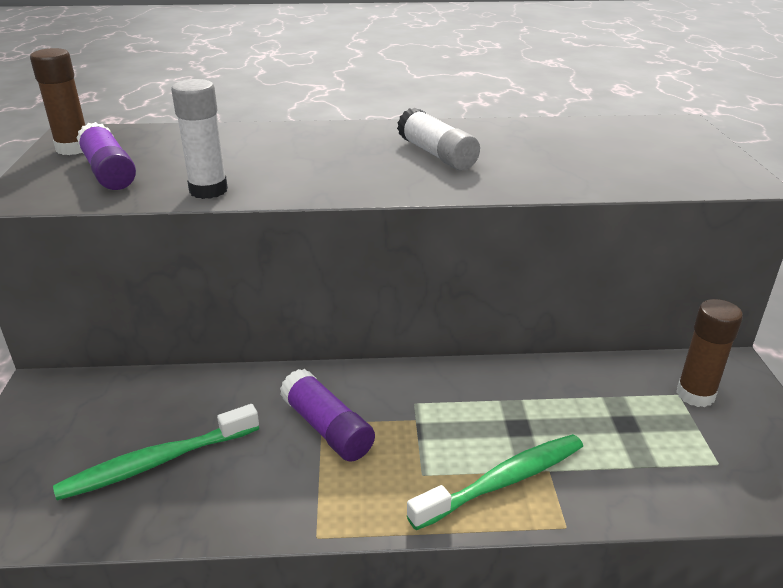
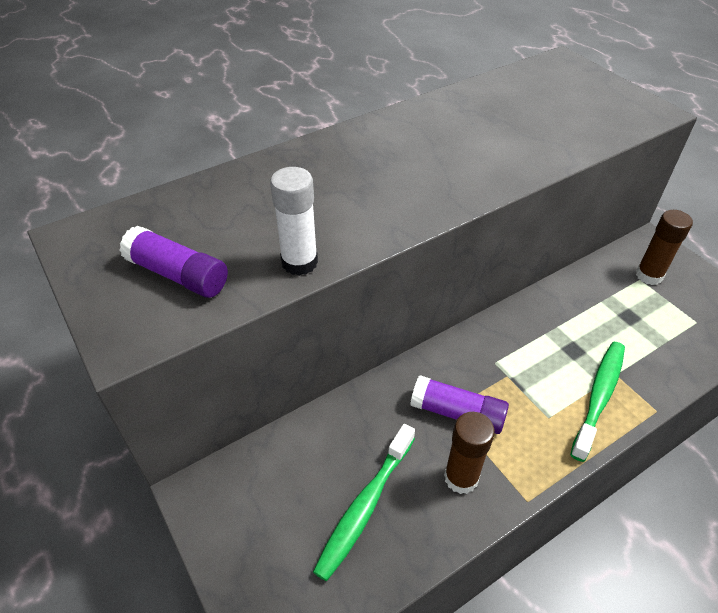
camera: 30 degrees left, 15 degrees up
brown glue stick [30,48,85,155] -> brown glue stick moved to [444,412,495,494]
white glue stick [397,107,480,170] -> none

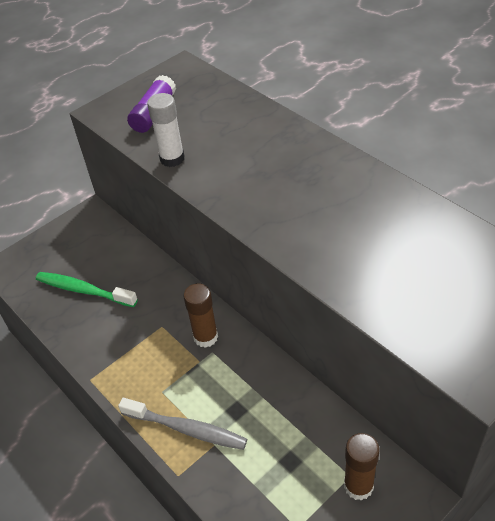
camera: 85 degrees right, 0 degrees up
purple glue stick [410,375,509,434] -> none
brown glue stick [444,412,495,494] -> brown glue stick moved to [183,283,218,348]
green toothbrush [570,342,625,462] -> grey toothbrush [118,398,247,450]

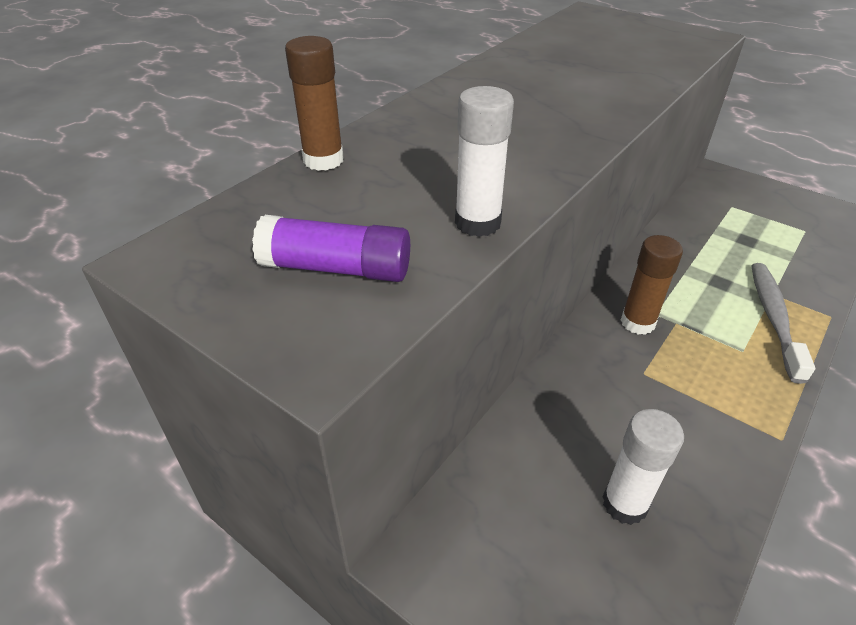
camera: 105 degrees left, 5 degrees down
green toothbrush [36,272,138,307] -> white glue stick [603,409,684,525]
brown glue stick [344,433,380,501] -> brown glue stick moved to [285,36,344,171]

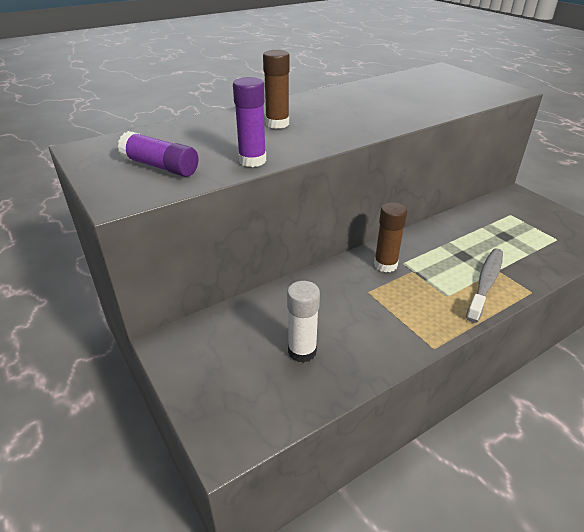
camera: 20 degrees right, 5 degrees down
brown glue stick [285,36,344,171] -> brown glue stick moved to [263,50,290,129]
white glue stick [455,86,514,237] -> purple glue stick [233,77,266,167]

